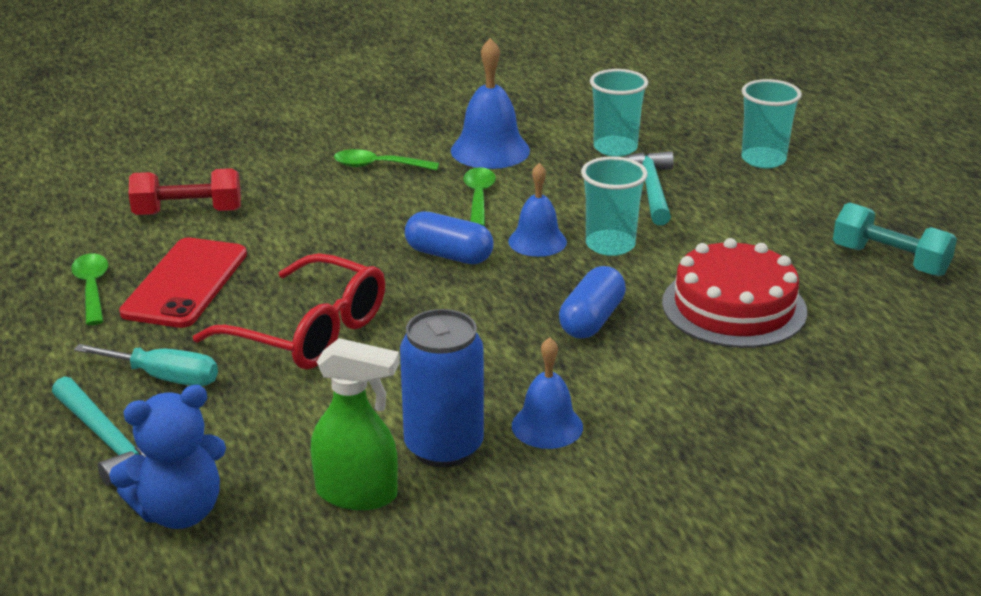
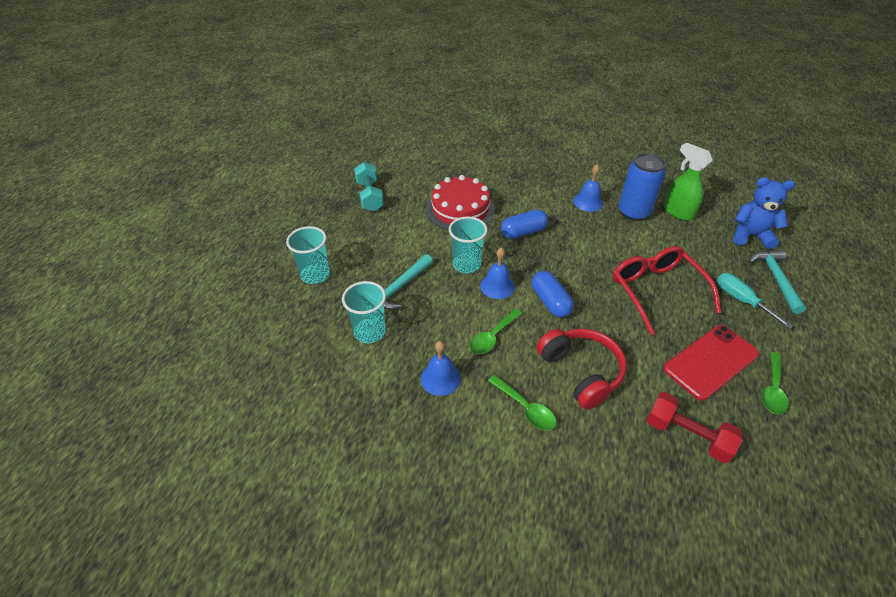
camera: 140 degrees left, 15 degrees up
blue bell [451,38,530,169] -> blue bell [421,341,461,396], size x0.66
none -> red headphones [536,328,627,410]

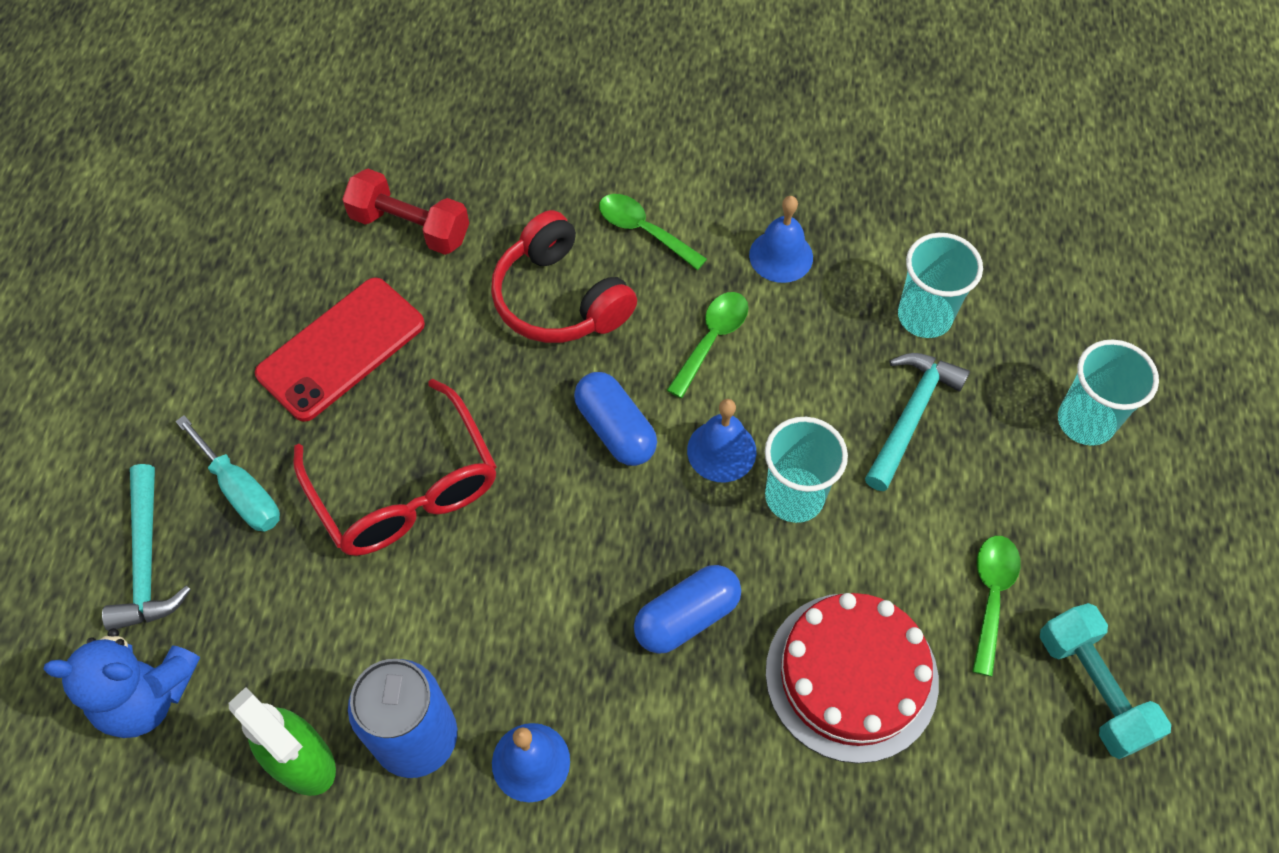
camera: 170 degrees right, 15 degrees up
green spoon [762,352,789,414] -> green spoon moved to [972,536,1020,677]

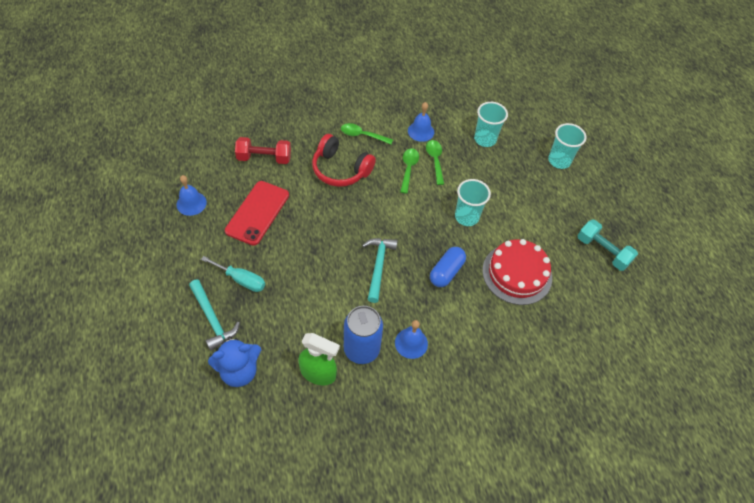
camera: 25 degrees left, 5 degrees down
red glasses [293,379,497,556] -> none
blue capsule [574,372,657,466] -> none
blue bell [687,399,756,482] -> blue bell moved to [176,175,207,216]
turquoise hammer [865,353,970,491] -> turquoise hammer moved to [362,238,398,303]
green spoon [972,536,1020,677] -> green spoon moved to [426,140,444,185]

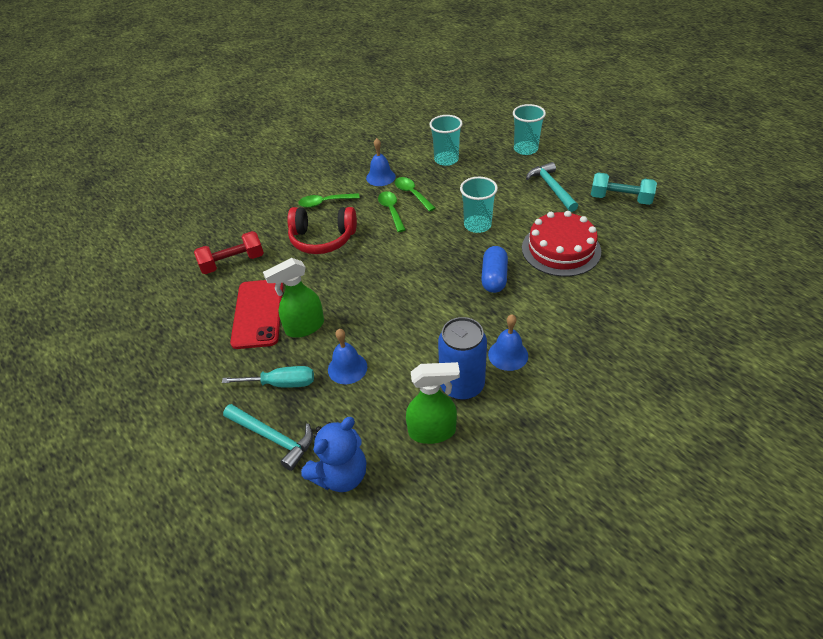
camera: 20 degrees left, 10 degrees down
blue bell [176,175,207,216] -> blue bell moved to [328,329,367,384]
turquoise hammer [362,238,398,303] -> turquoise hammer moved to [526,162,578,212]
none -> green spray bottle [263,258,324,338]

